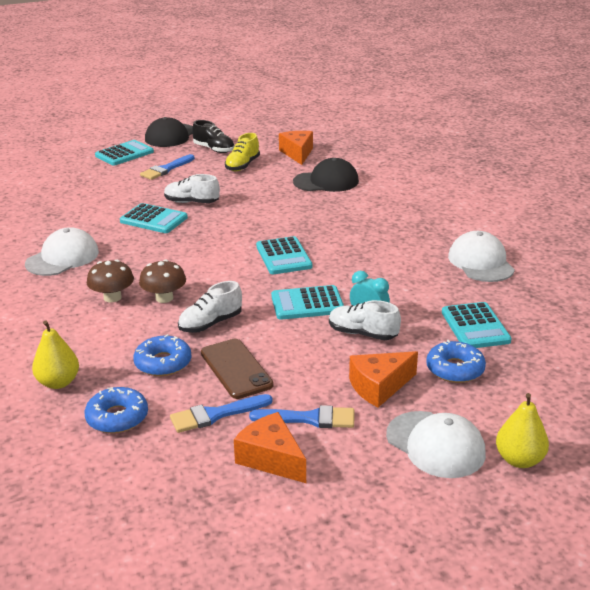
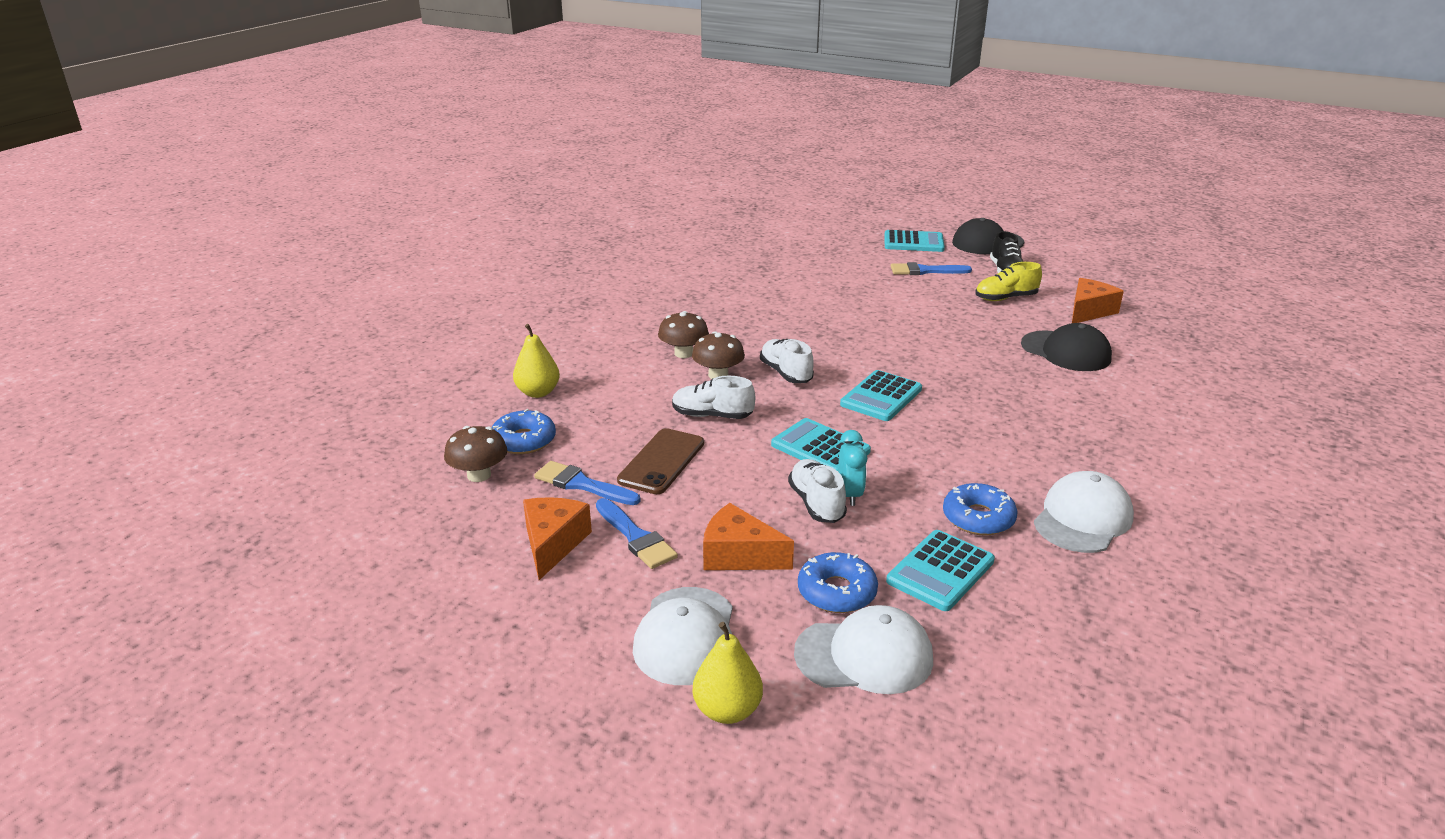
camera: 50 degrees right, 0 degrees up
white cap [25,227,99,276] -> white cap moved to [794,605,933,694]
turquoise calculator [120,203,188,233] -> none
blue donut [133,334,191,376] -> blue donut moved to [943,483,1018,536]
white shoe [164,174,220,203] -> white shoe moved to [760,339,814,383]
none -> brown mushroom [444,426,507,482]

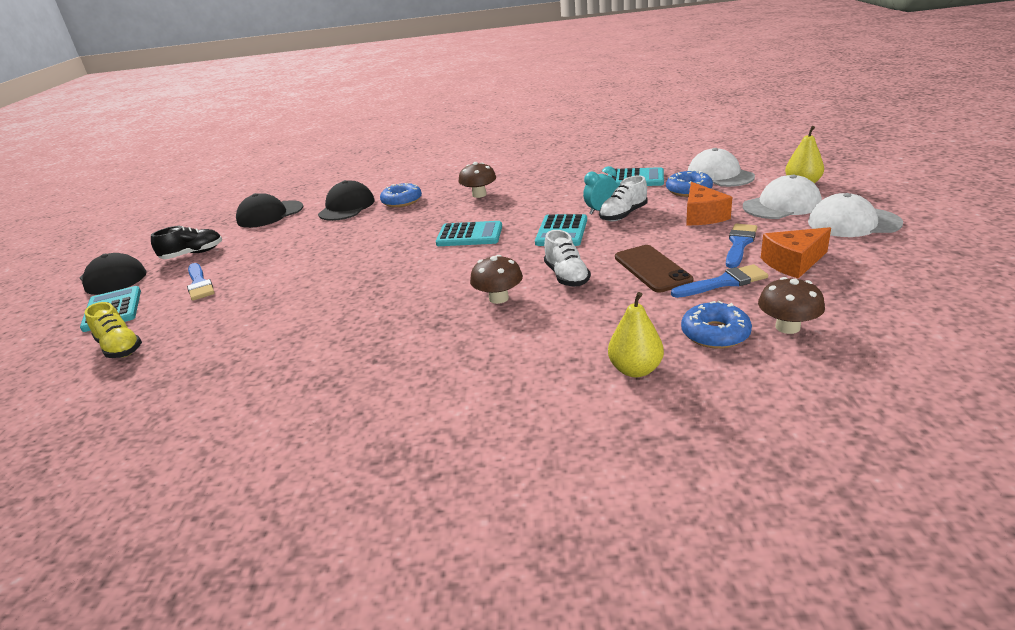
camera: 115 degrees left, 0 degrees up
blue brush [534,461,641,505] -> blue brush turned 105 degrees counterclockwise [671,264,768,298]
brown phone [617,428,704,494] -> brown phone turned 75 degrees clockwise [615,245,693,292]
brown mushroom [658,311,709,358] -> brown mushroom moved to [458,162,496,198]
white shoe [760,339,814,383] -> none
blue donut [943,483,1018,536] -> blue donut moved to [380,183,422,207]
yellow shoe [975,262,1042,301] -> yellow shoe moved to [85,302,142,358]
white cap [1034,471,1134,553] -> white cap moved to [808,193,903,237]
orange cheese [1072,278,1124,323] -> black cap [236,193,303,228]

